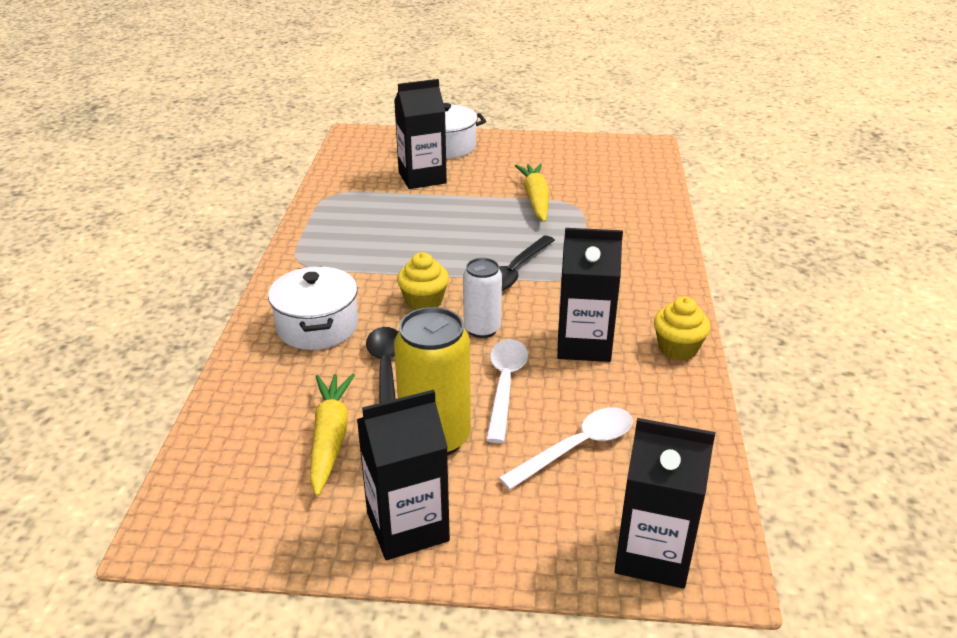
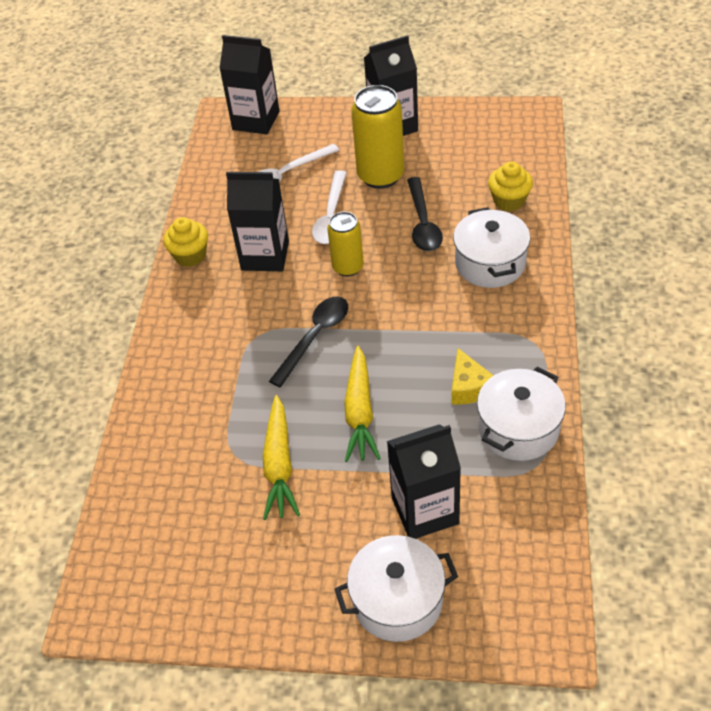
camera: 175 degrees left, 15 degrees up
yellow carrot [310,374,355,496] -> yellow carrot moved to [344,346,381,462]
yellow cupcake [397,252,449,310] -> yellow cupcake moved to [488,161,533,212]
white can [463,258,502,338] -> yellow can [327,212,364,277]
none -> yellow cheese [452,348,494,405]
none -> white pot [477,366,566,461]

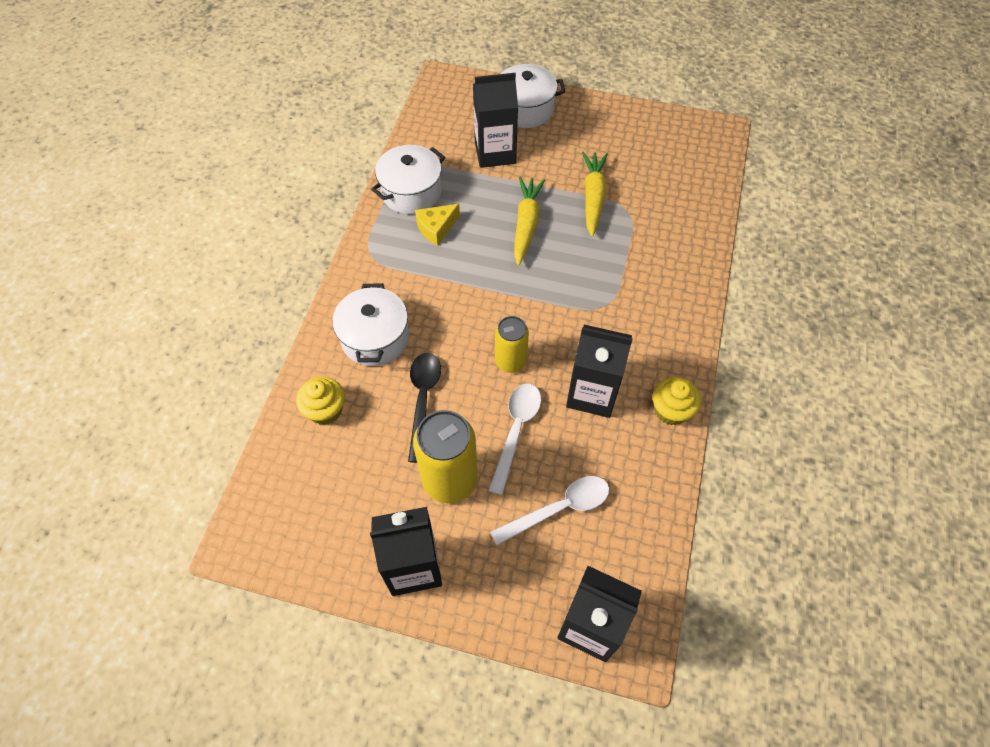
camera: 175 degrees left, 10 degrees up
black spoon [269,296,348,387] -> none
yellow cheese [452,348,494,405] -> yellow cheese turned 120 degrees counterclockwise [415,204,460,246]

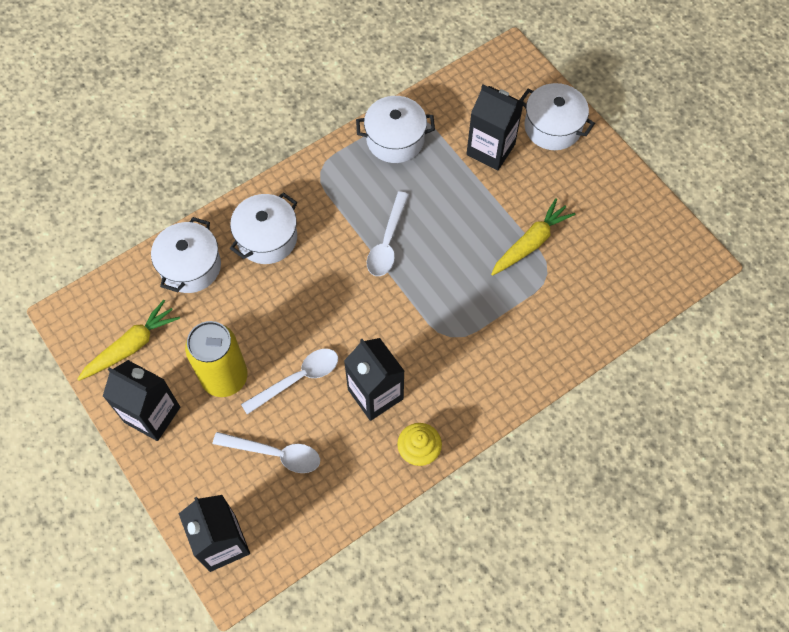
camera: 40 degrees right, 5 degrees up
yellow cupcake [296,377,345,425] -> white pot [151,217,221,293]
black spoon [408,353,441,463] -> none
yellow cheese [415,204,460,246] -> none
yellow can [495,316,529,373] -> none
yellow carrot [514,177,545,266] -> yellow carrot moved to [77,300,180,381]
none -> white spoon [367,191,409,276]

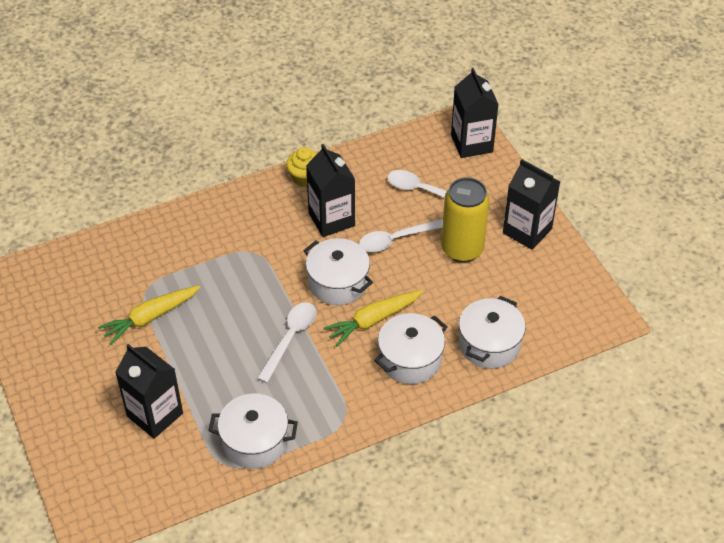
camera: 170 degrees left, 15 degrees down
yellow carrot [77,300,180,381] -> yellow carrot moved to [323,290,423,346]
white pot [520,83,595,150] -> white pot moved to [303,238,373,305]

